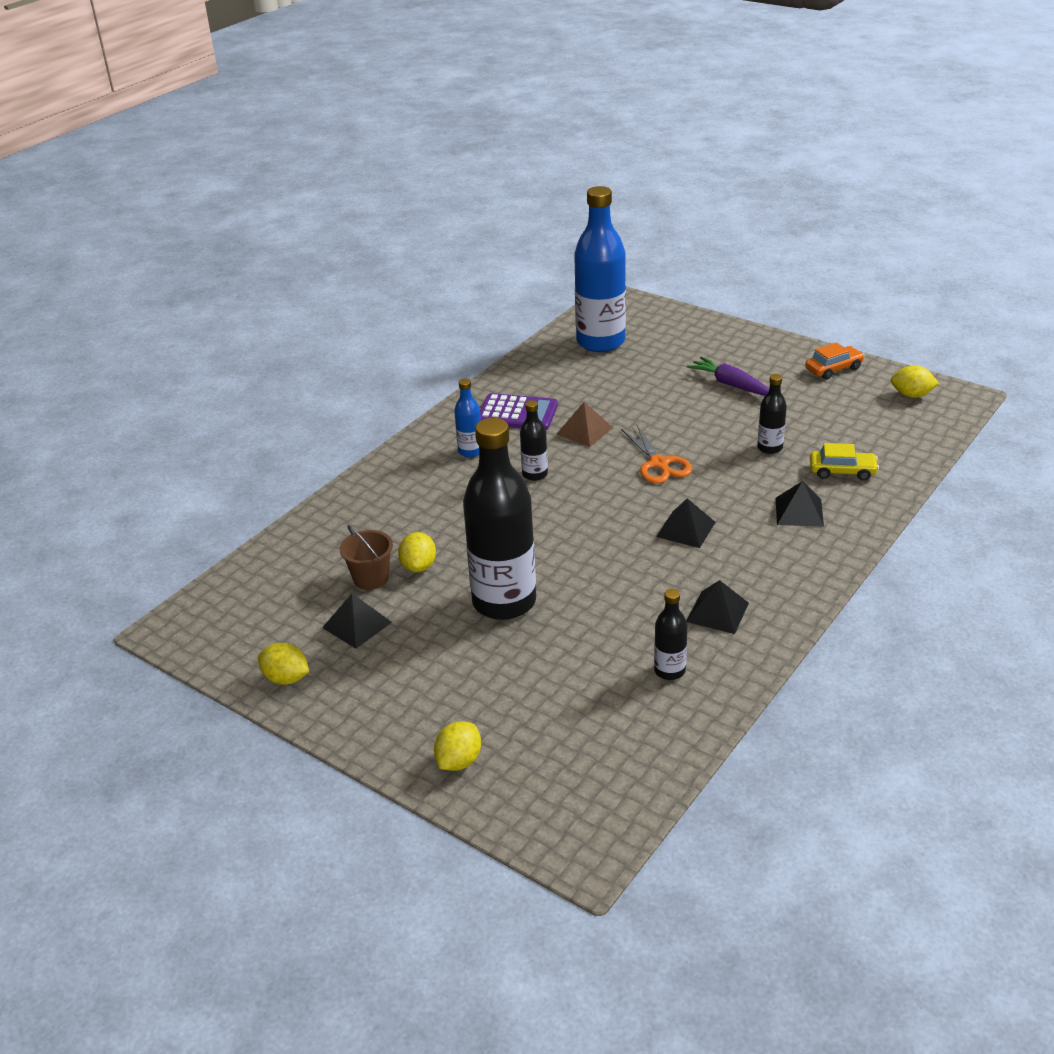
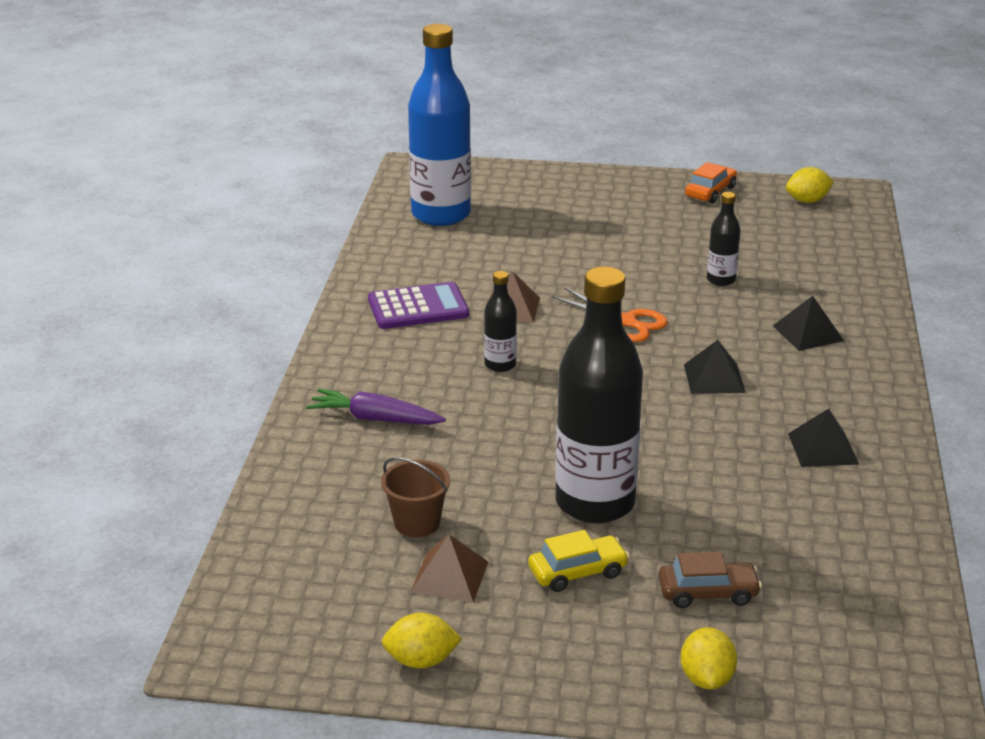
camera: 30 degrees left, 5 degrees down
black pyramid [322,594,392,649] -> brown pyramid [410,535,488,603]
yellow lemon [398,532,436,573] -> none
blue bottle [454,379,481,457] -> none
black bottle [654,589,687,680] -> none
purple carrot [687,356,769,396] -> purple carrot moved to [306,388,446,425]
yellow car [810,443,879,481] -> yellow car moved to [528,530,629,592]
none -> brown car [658,552,762,608]

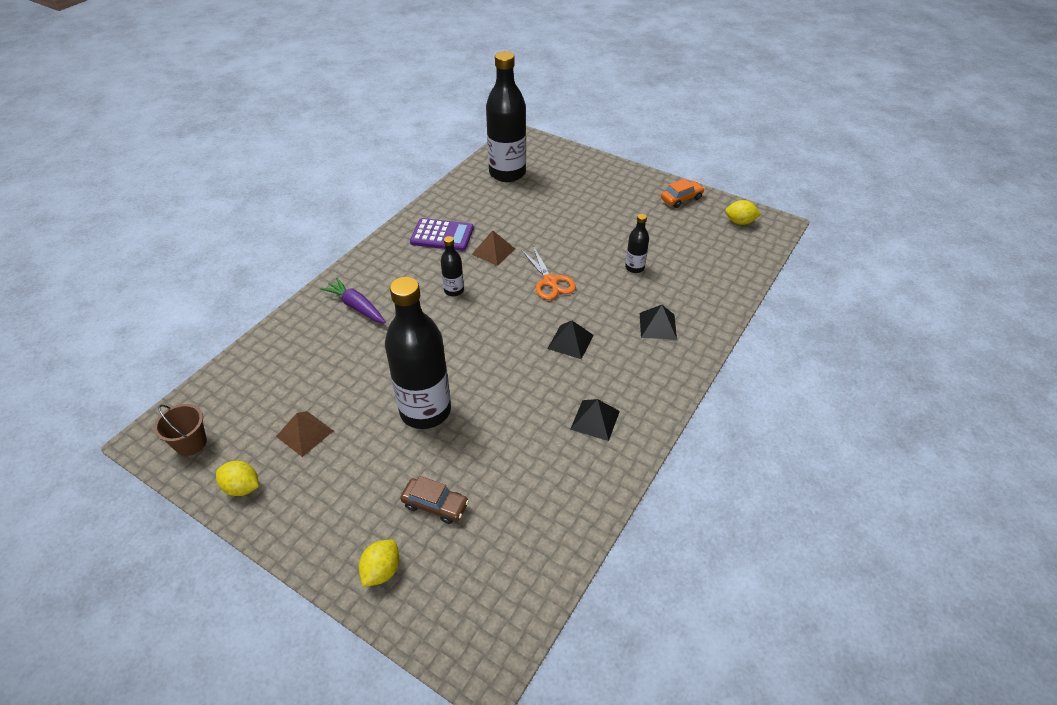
camera: 25 degrees right, 15 degrees up
brown bucket [381,457,450,537] -> brown bucket moved to [154,404,207,456]
blue bottle [408,24,471,226] -> black bottle [486,51,526,182]
yellow car [528,530,629,592] -> none

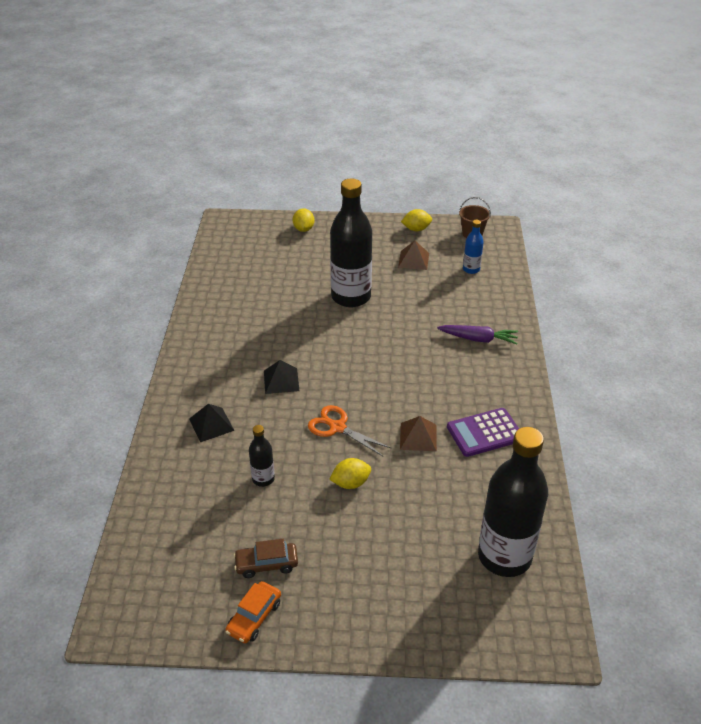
camera: 150 degrees right, 5 degrees down
brown car [400,476,469,524] -> brown car moved to [234,539,298,578]
black bottle [441,236,464,296] -> none
black pyramid [570,399,620,441] -> none
yellow lemon [725,200,761,225] -> yellow lemon moved to [329,458,371,489]
none -> blue bottle [463,220,484,274]

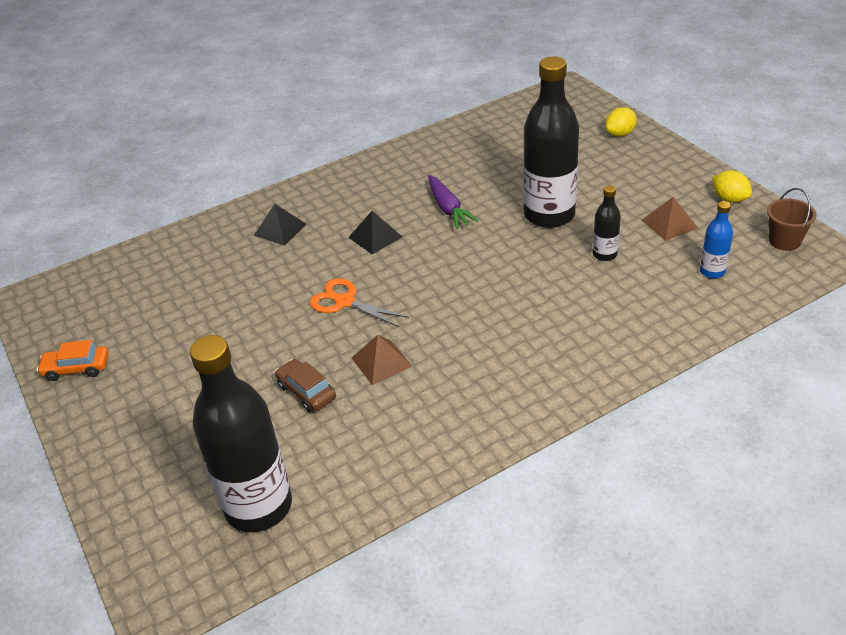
camera: 60 degrees right, 0 degrees up
brown car [234,539,298,578] -> brown car moved to [275,359,336,412]
black bottle [249,425,275,487] -> black bottle moved to [593,185,621,261]
orange scissors [308,405,391,456] -> orange scissors turned 60 degrees counterclockwise [310,278,409,327]
yellow lemon [329,458,371,489] -> none
purple carrot [437,325,518,345] -> purple carrot moved to [428,175,479,229]
purple calculator [447,408,519,457] -> none

